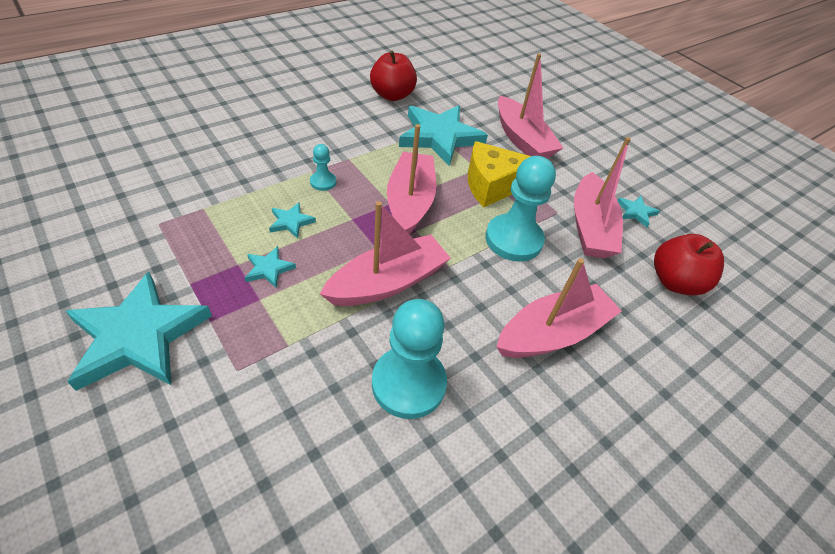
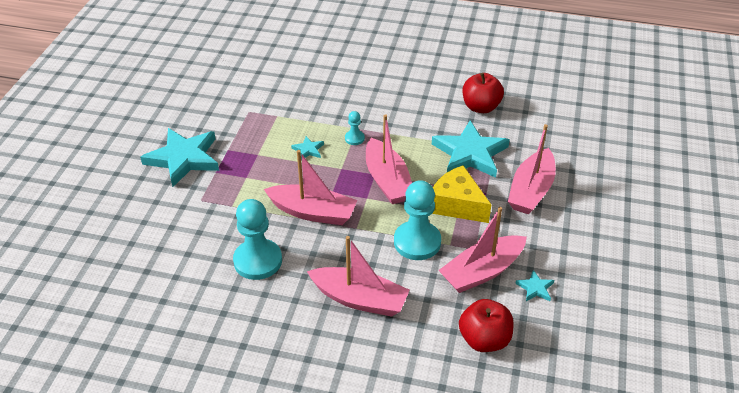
camera: 55 degrees right, 5 degrees down
turquoise star [245,246,296,288] -> none
pink boat [387,124,436,234] -> pink boat turned 105 degrees clockwise [366,114,412,204]

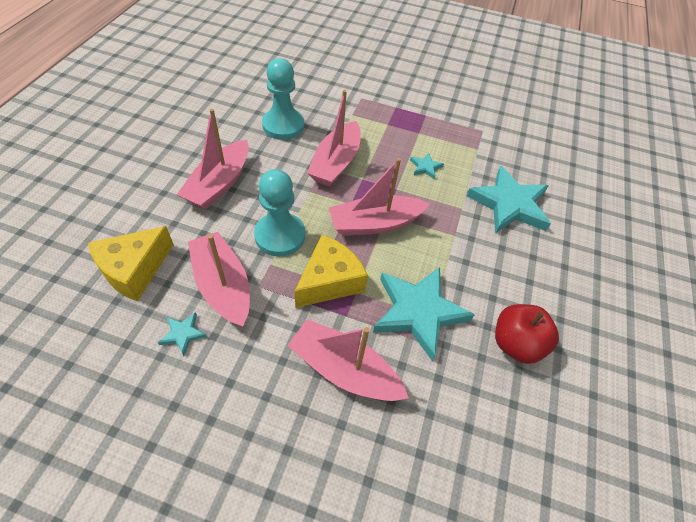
camera: 90 degrees right, 10 degrees up
turquoise star [140,128,219,187] -> turquoise star moved to [466,166,551,233]
turquoise pawn [345,111,365,145] -> none
red apple [459,299,513,352] -> yellow cheese [88,226,174,301]

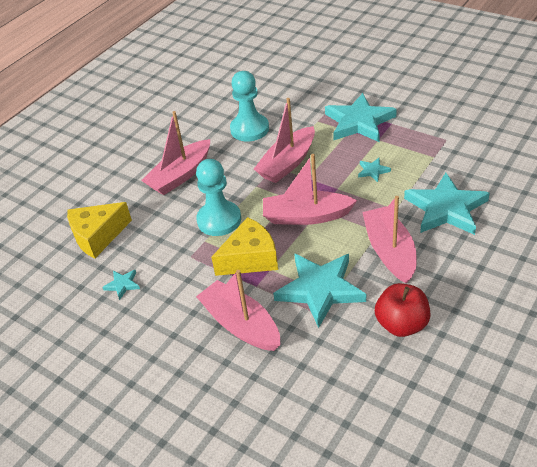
camera: 25 degrees right, 10 degrees down
pink boat [188,232,250,327] -> pink boat moved to [362,196,417,284]
none -> turquoise star [325,93,397,142]

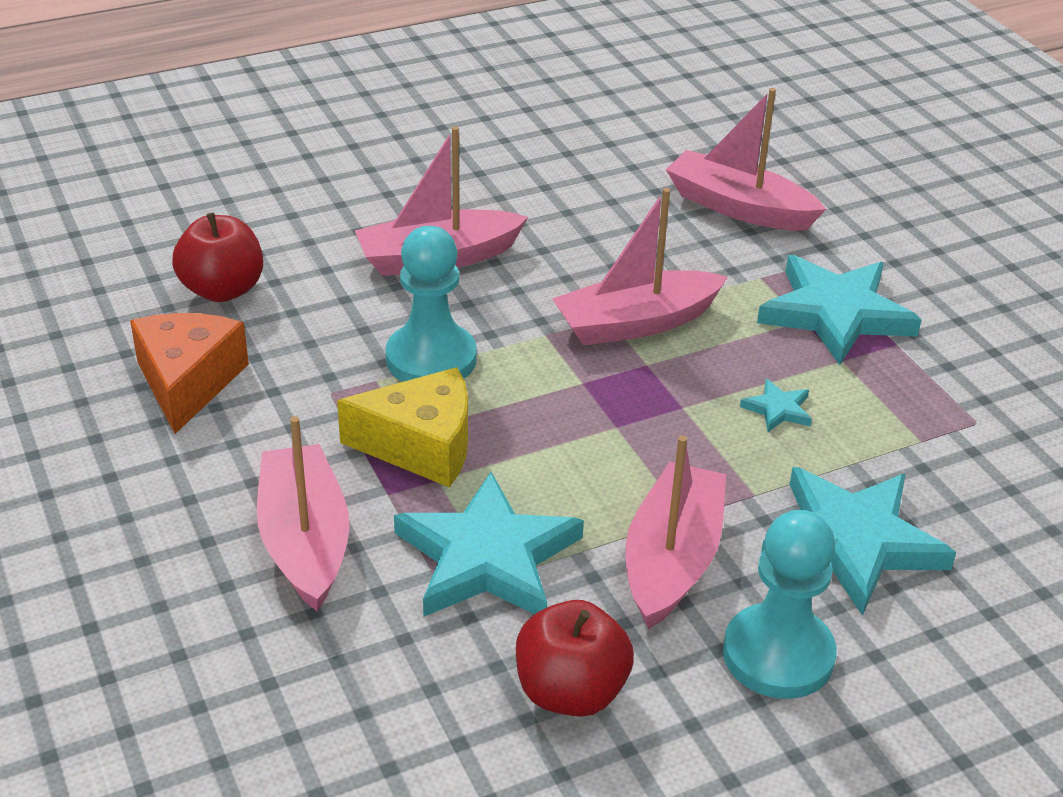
camera: 25 degrees right, 5 degrees down
yellow cheese [67,202,132,258] -> red apple [172,213,263,302]
turquoise star [102,270,140,300] -> orange cheese [130,313,249,434]
turquoise pawn [230,71,269,142] -> turquoise pawn moved to [723,510,837,699]
pink boat [263,154,357,225] -> pink boat moved to [666,88,826,231]

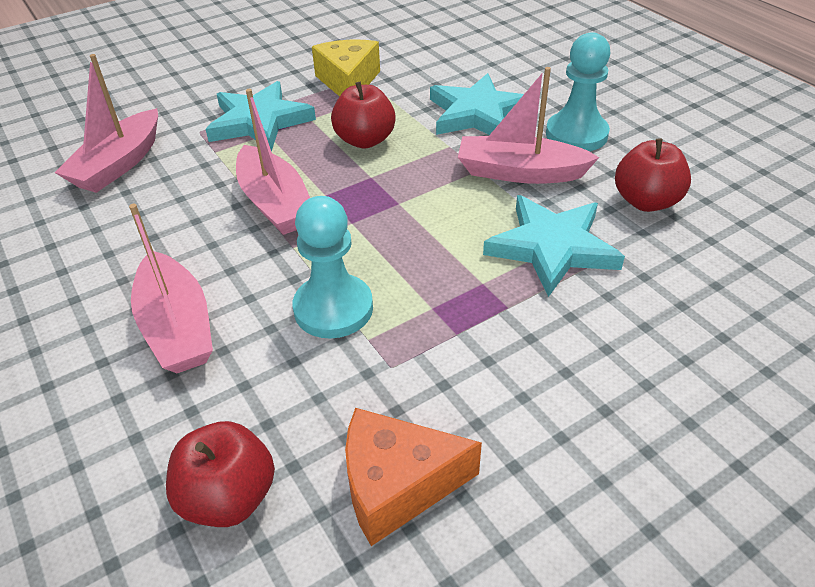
camera: 95 degrees left, 5 degrees up
pink boat [257,416,349,611] -> none
yellow cheese [337,367,468,488] -> yellow cheese moved to [312,40,380,97]
turquoise star [740,379,812,432] -> red apple [331,82,396,148]

